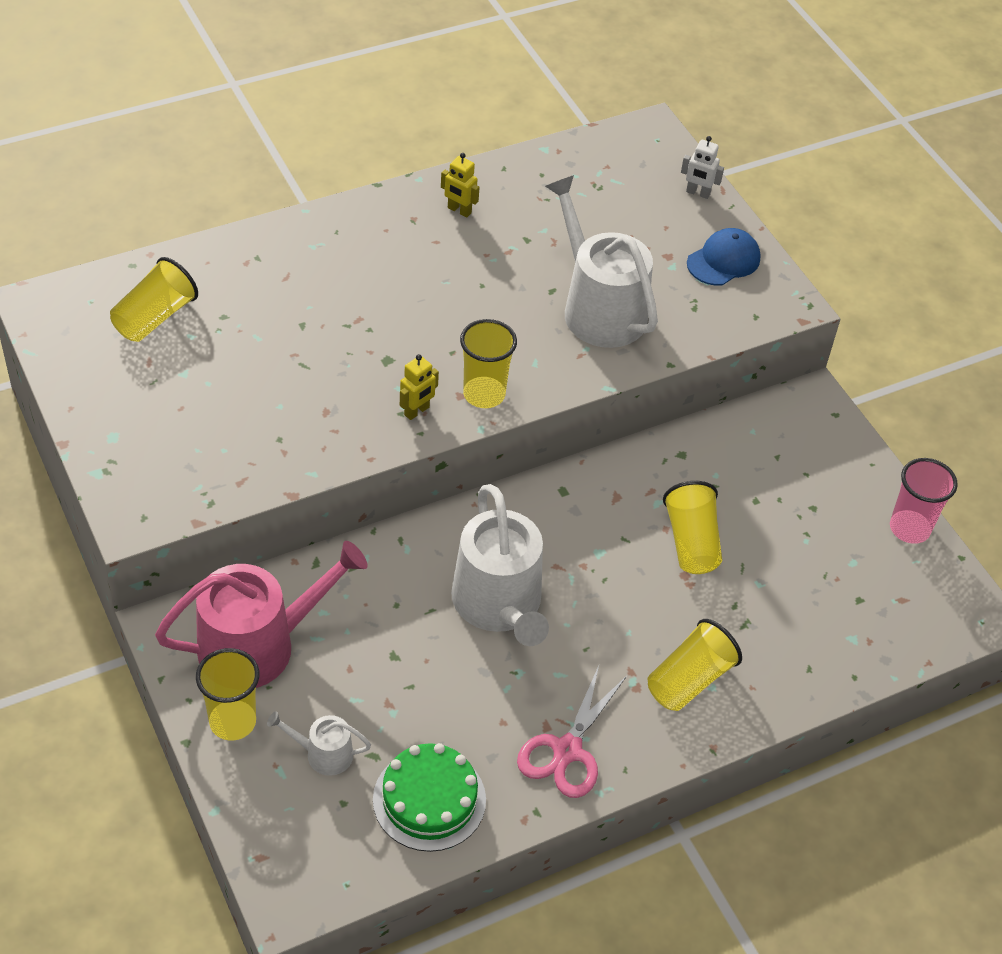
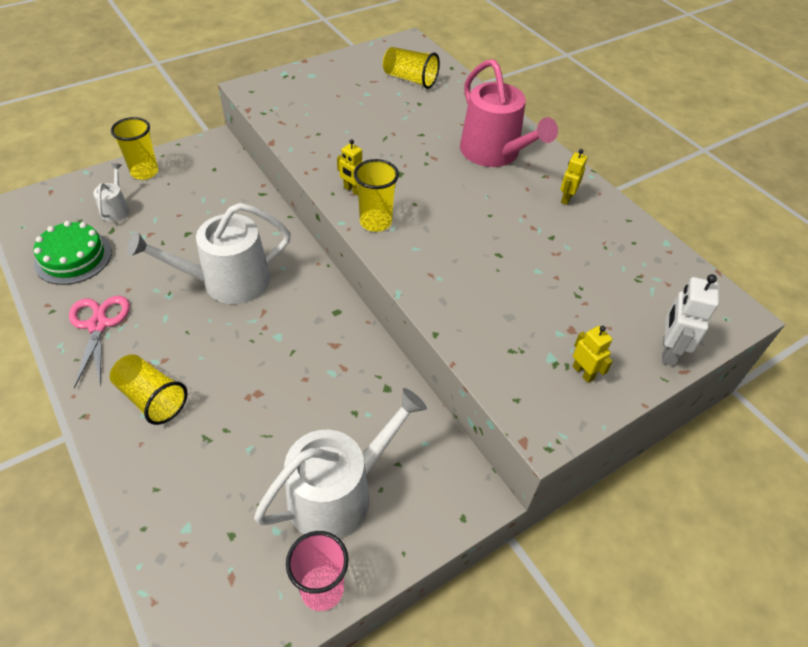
camera: 85 degrees right, 0 degrees up
pink watering can [155,541,368,688] -> pink watering can moved to [460,59,558,167]
pink scissors [517,666,627,798] -> pink scissors turned 60 degrees clockwise [69,295,130,389]
white watering can [545,175,658,348] -> white watering can moved to [254,388,427,539]
yellow cup [663,481,722,574] -> none
white robot [681,136,724,199] -> white robot [662,274,719,366], size x1.54
blue cap [687,228,761,286] -> yellow robot [573,326,613,383]

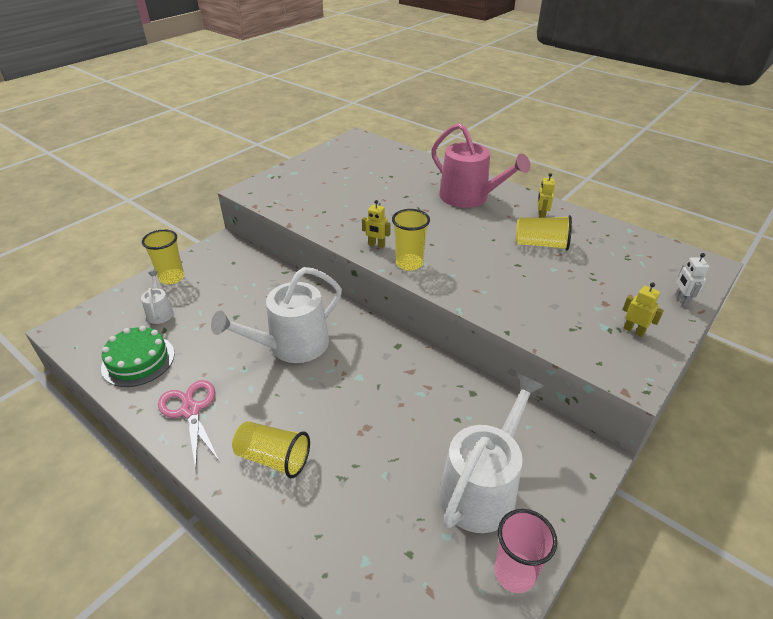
camera: 15 degrees left, 10 degrees down
yellow cup [383,47,440,89] -> yellow cup moved to [515,215,572,251]
white robot [662,274,719,366] -> white robot [675,253,709,306], size x0.65

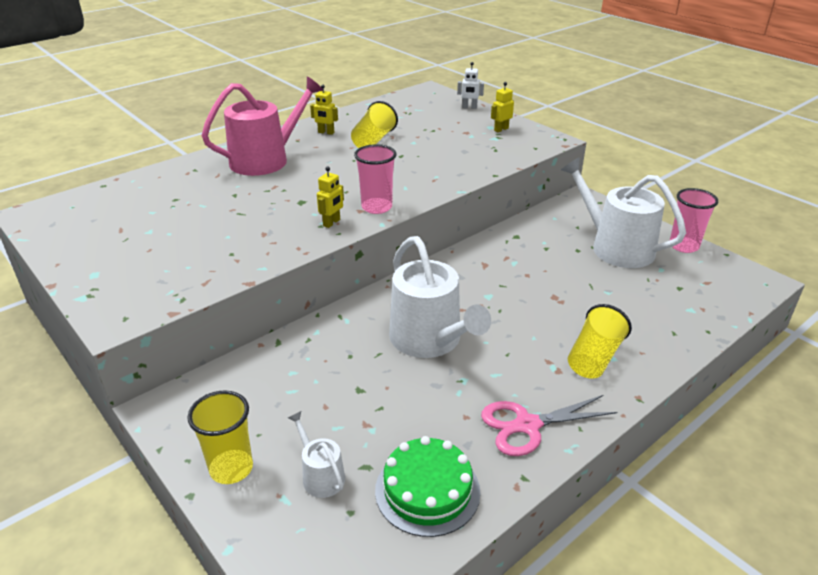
camera: 80 degrees left, 5 degrees down
white watering can [141,271,174,324] -> white watering can turned 60 degrees clockwise [288,411,345,498]
yellow cup [392,209,430,271] -> pink cup [354,144,396,214]

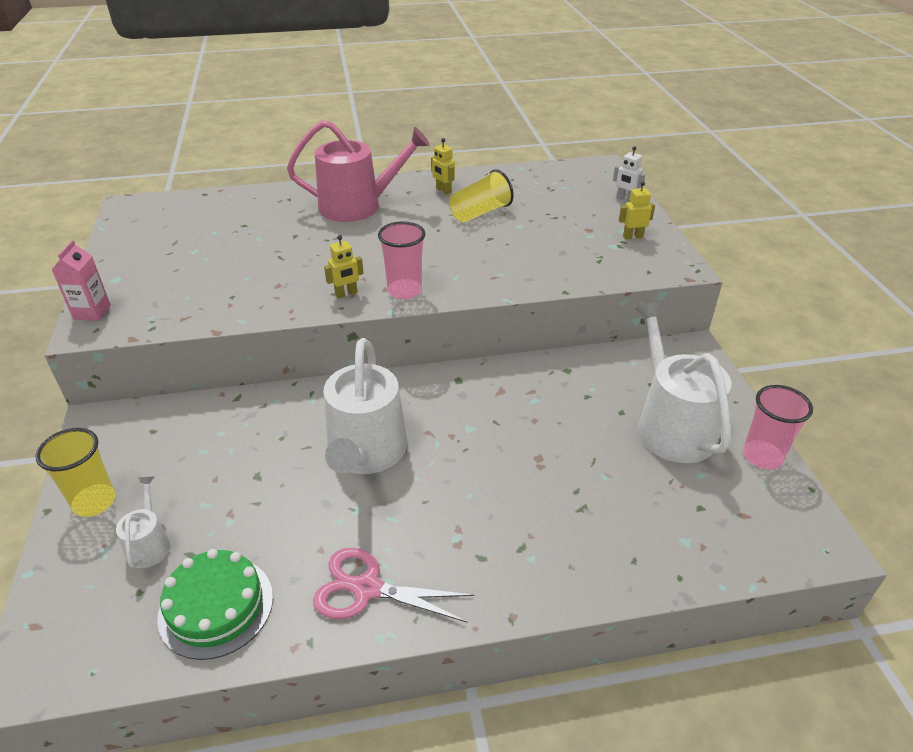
camera: 30 degrees right, 5 degrees up
yellow cup [568,304,632,379] -> none
none -> pink carton [52,240,111,321]

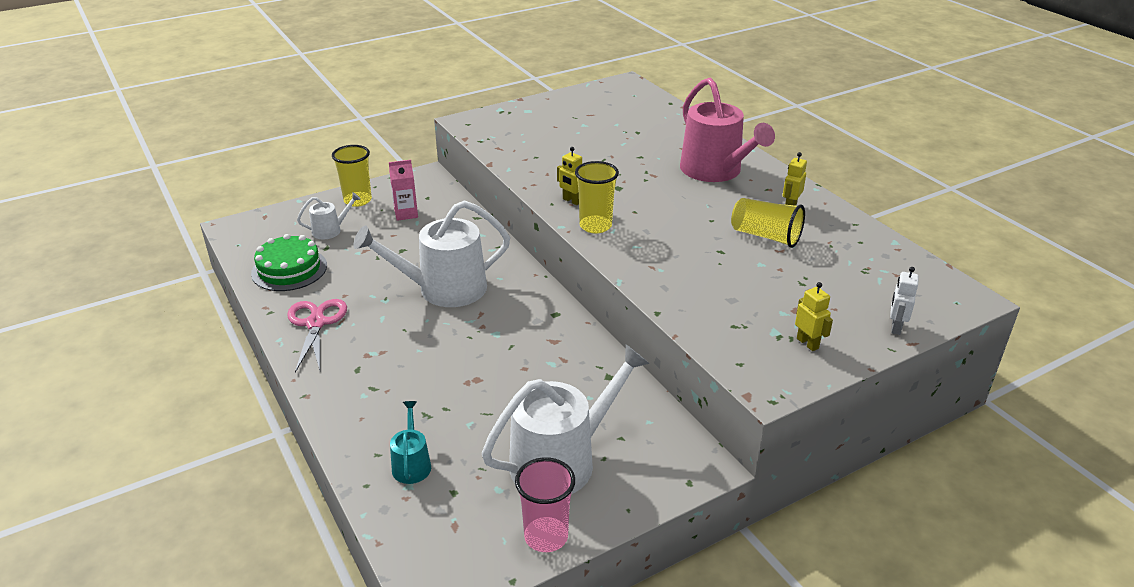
camera: 70 degrees right, 5 degrees down
pink carton [52,240,111,321] -> pink carton moved to [389,160,418,221]
pink cup [378,221,426,299] -> yellow cup [575,161,619,233]
none -> turquoise watering can [390,401,431,484]

